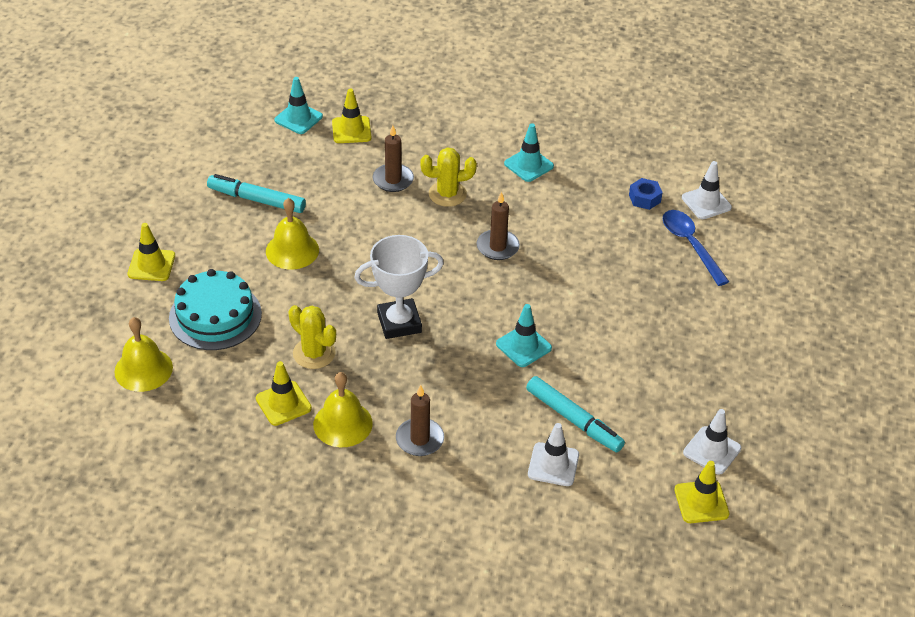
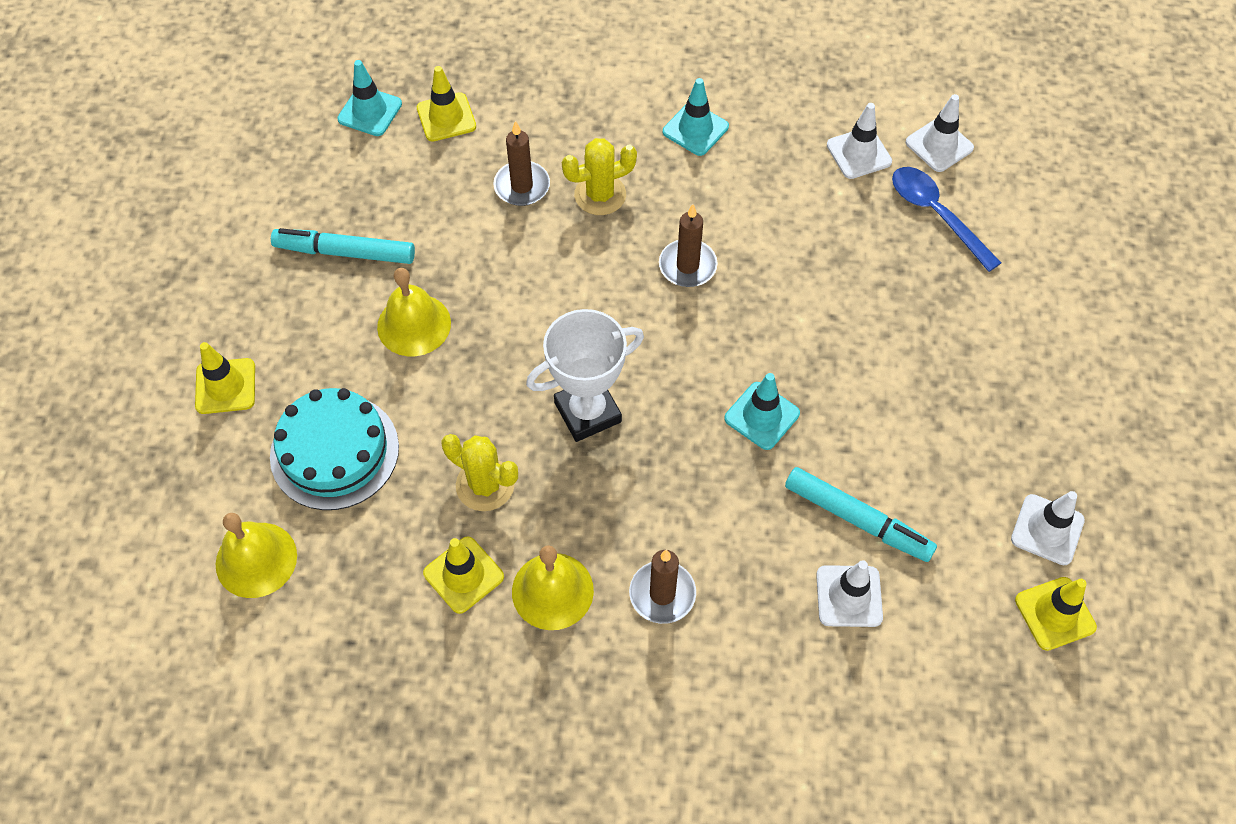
camera: 10 degrees left, 15 degrees up
blue nut [629,178,663,210] -> white traffic cone [827,103,892,179]

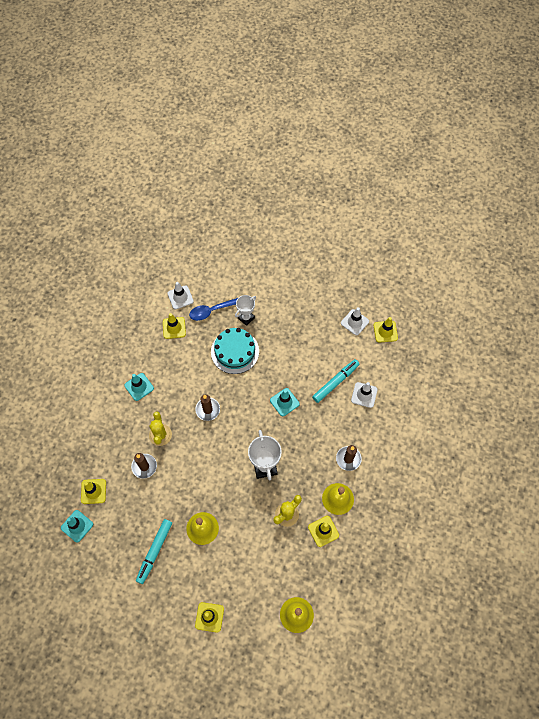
camera: 75 degrees left, 5 degrees up
turquoise cake [270,388,399,510] -> turquoise cake moved to [211,328,259,374]
white traffic cone [827,103,892,179] -> yellow traffic cone [163,313,186,339]
none -> white trophy [235,295,256,326]

